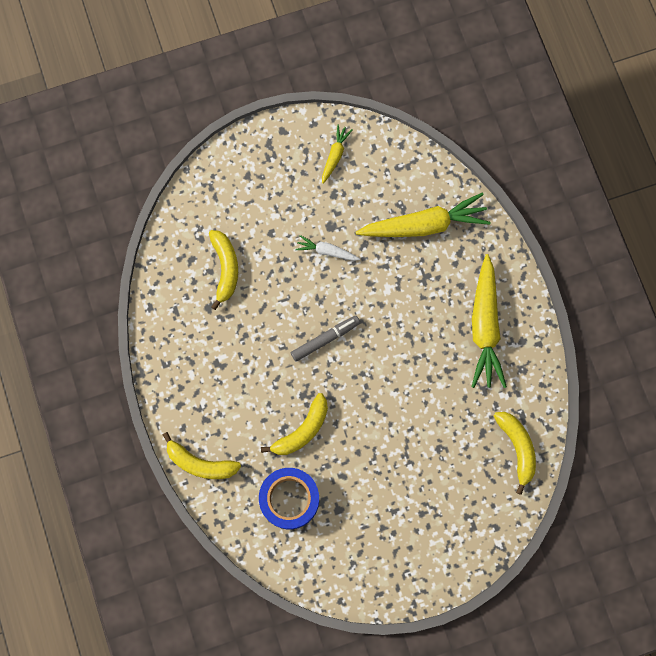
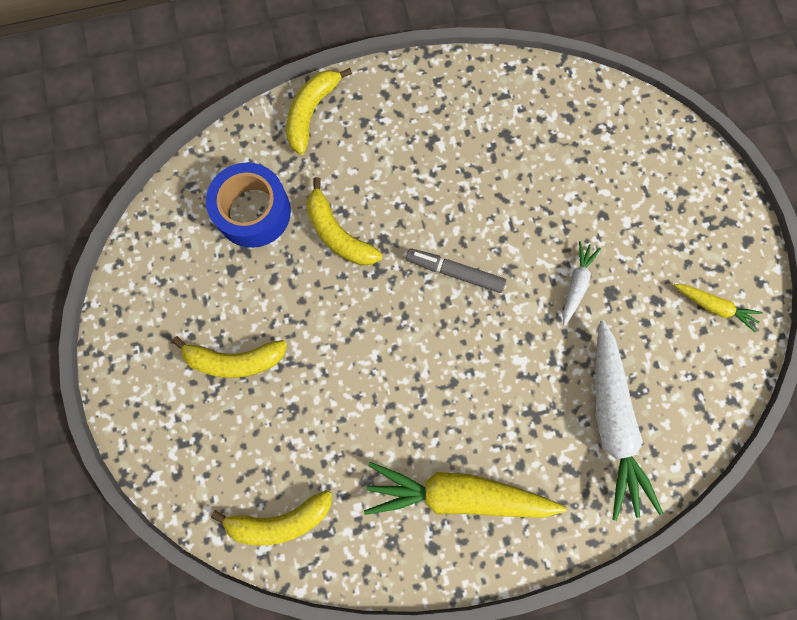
camera: 95 degrees right, 0 degrees up
yellow banana [209,230,238,310] -> yellow banana moved to [172,336,287,378]
grey marker [291,316,360,362] -> grey marker turned 135 degrees clockwise [406,248,506,293]
yellow carrot [356,193,491,237] -> white carrot [595,320,663,521]

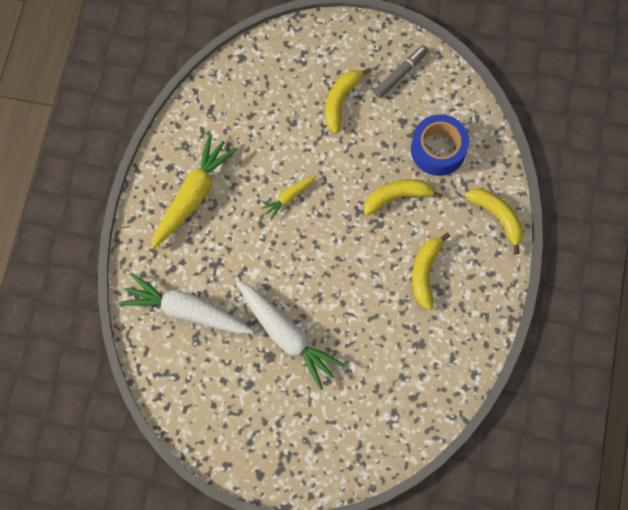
camera: 115 degrees right, 5 degrees down
yellow banana [211,490,332,546] -> yellow banana moved to [412,232,450,310]
grey marker [406,248,506,293] -> grey marker moved to [374,45,429,98]
white carrot [563,241,601,326] -> white carrot [237,281,345,390], size x2.06
yellow carrot [674,284,763,332] -> yellow carrot moved to [261,175,316,220]

